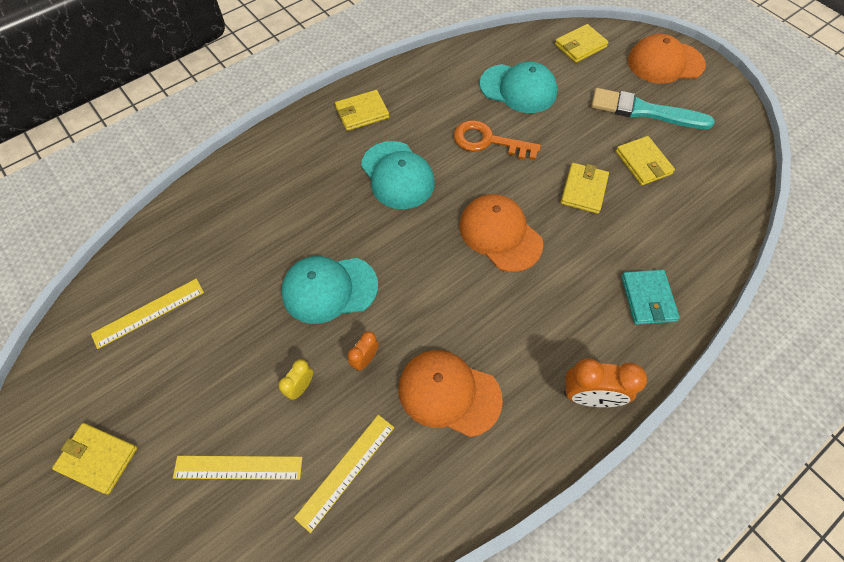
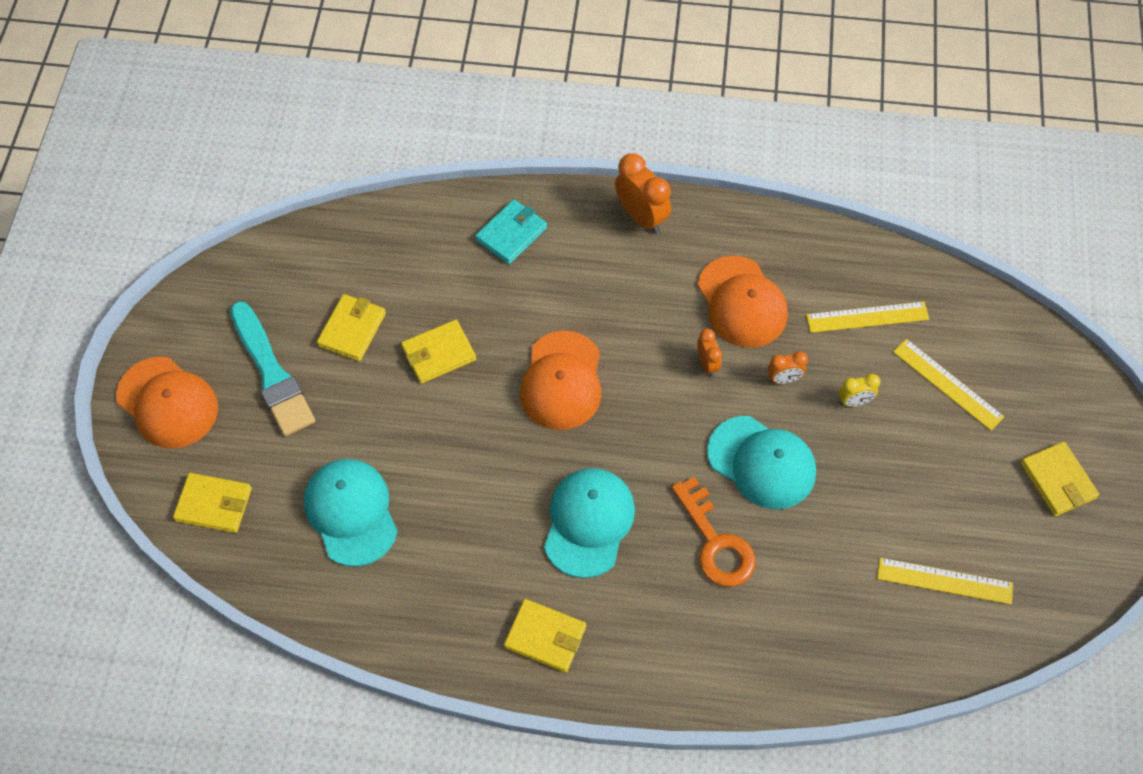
camera: 135 degrees left, 0 degrees up
orange key [454,120,541,160] -> orange key moved to [672,477,756,587]
none -> orange clock [697,329,722,376]

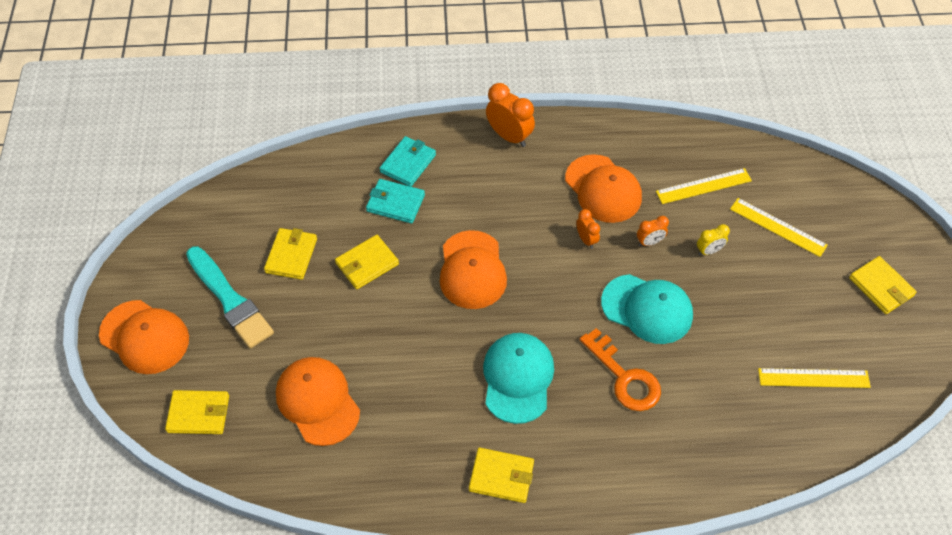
camera: 10 degrees left, 5 degrees down
turquoise cap [304,459,398,566] -> orange cap [276,357,360,446]
none -> turquoise wallet [366,179,425,224]

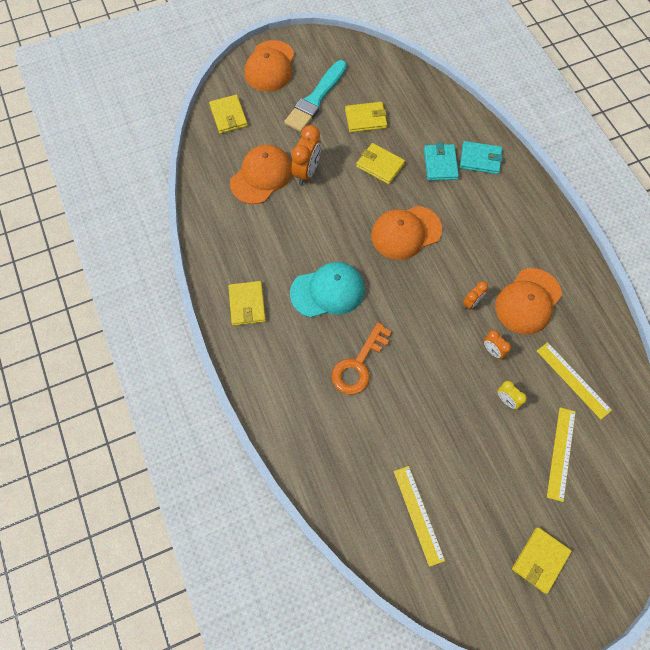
camera: 70 degrees right, 10 degrees up
orange clock [486,83,535,147] -> orange clock moved to [291,125,321,185]
turquoise cap [601,274,693,344] -> none

